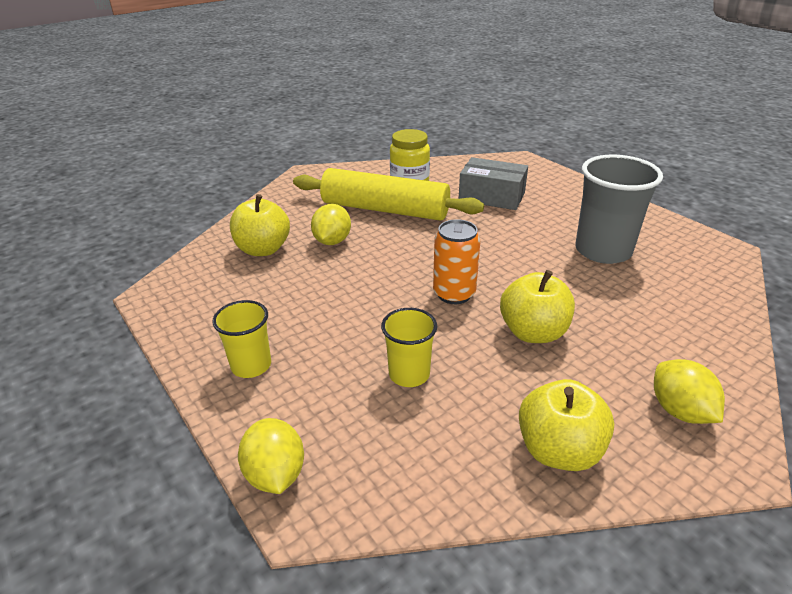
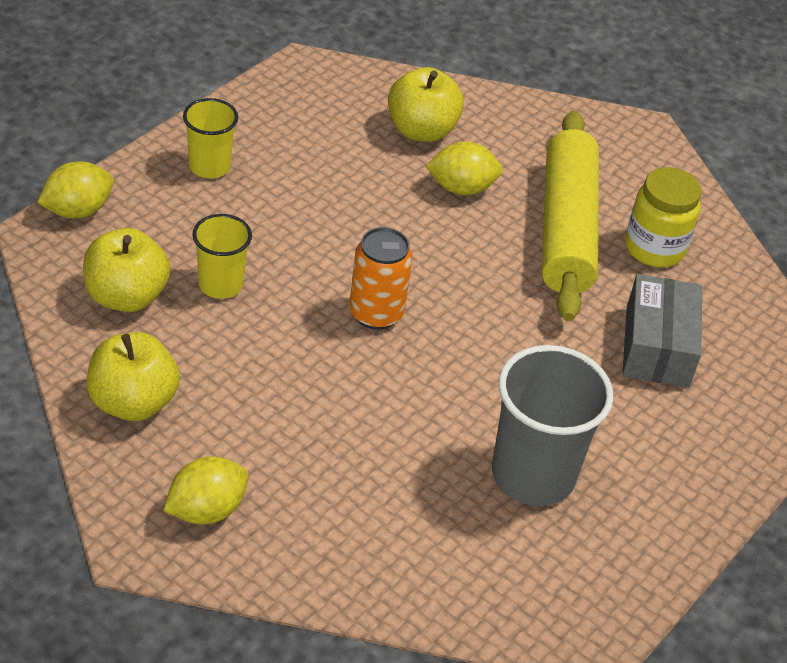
camera: 70 degrees right, 10 degrees up
yellow apple [500,270,575,343] -> yellow apple moved to [83,228,170,312]

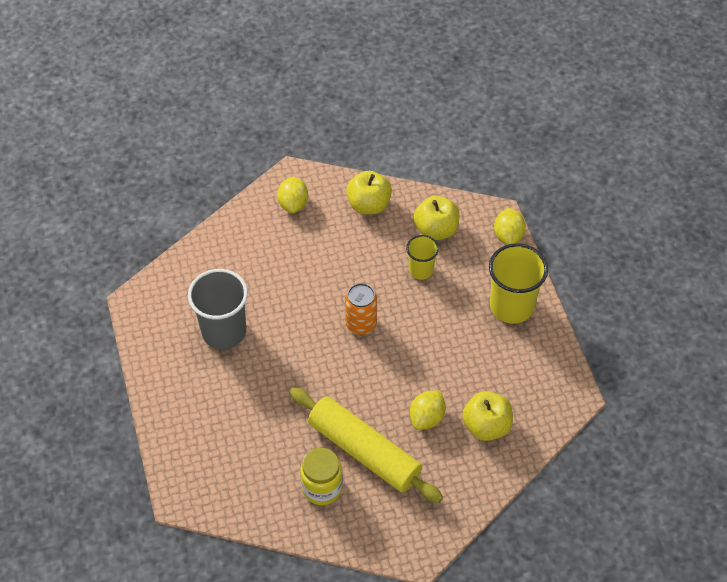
camera: 130 degrees right, 10 degrees up
yellow cup [183,98,238,178] -> yellow cup [489,243,548,324], size x1.75
grey box [622,274,702,388] -> none

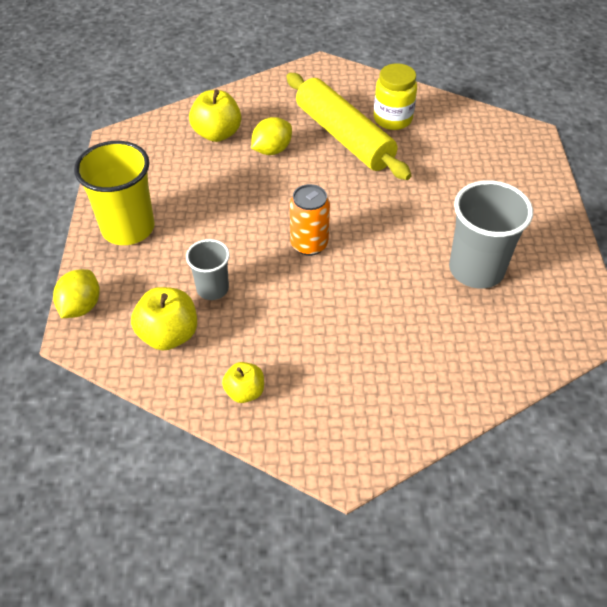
camera: 165 degrees left, 5 degrees down
yellow lemon [277,177,308,213] -> none
yellow apple [346,171,392,214] -> yellow apple [222,362,264,403], size x0.62
yellow cup [406,235,439,280] -> grey cup [186,239,230,300]

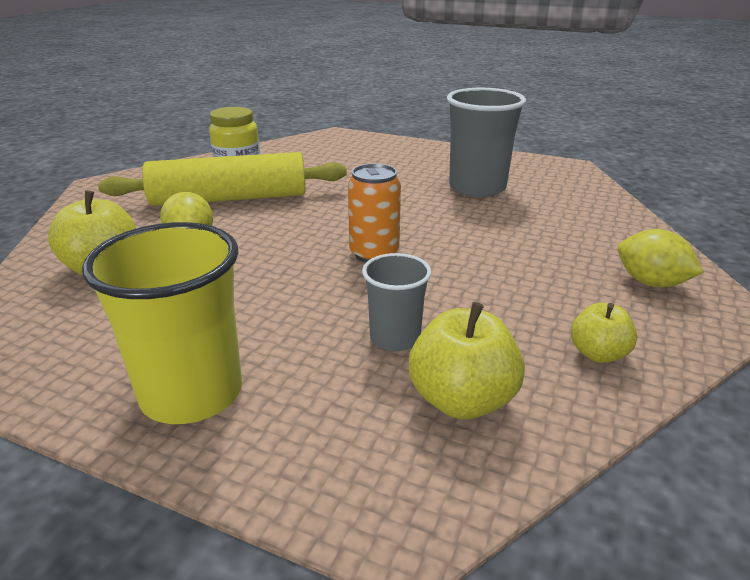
camera: 65 degrees left, 20 degrees down
yellow lemon [53,269,100,318] -> yellow lemon moved to [618,229,704,287]

